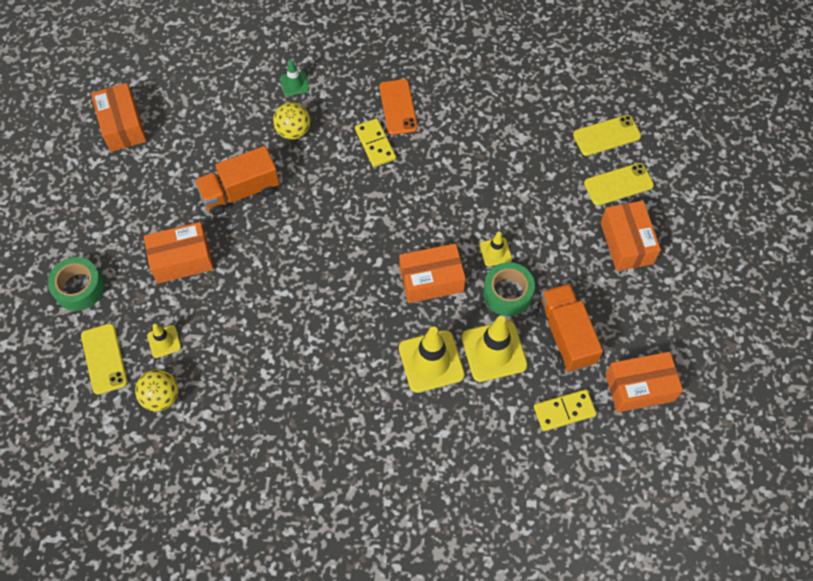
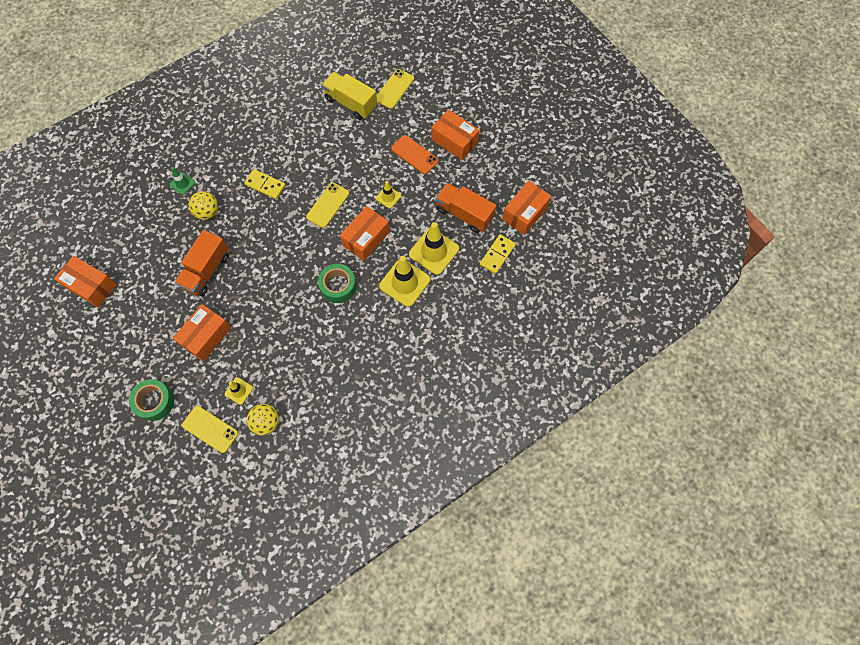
camera: 40 degrees left, 5 degrees up
orange phone [379,79,418,135] -> orange phone moved to [391,135,438,174]
green tape [483,262,535,316] -> green tape moved to [318,264,356,303]
yellow phone [584,163,654,206] -> yellow phone moved to [306,183,349,228]
none -> yellow truck [322,72,377,120]

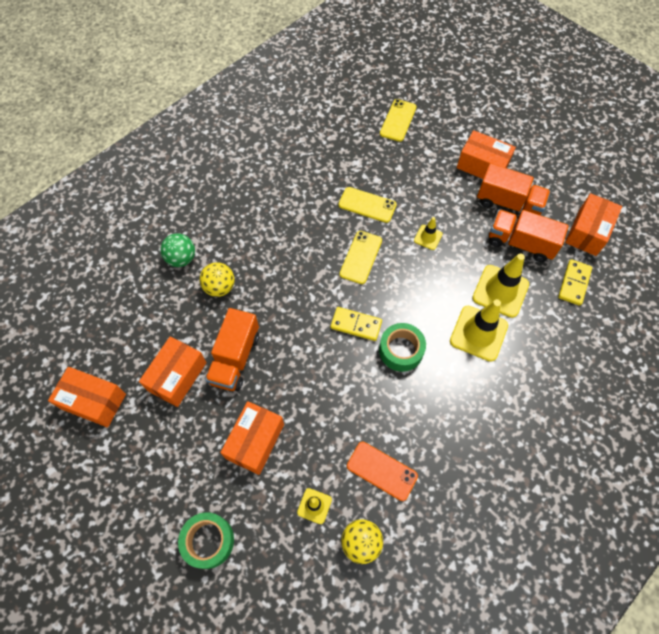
camera: 10 degrees left, 5 degrees down
green traffic cone [170,167,196,195] -> green ball [160,233,195,267]
yellow phone [182,406,238,453] -> yellow phone moved to [339,187,396,223]
yellow domino [244,169,286,199] -> yellow domino moved to [331,307,382,341]
yellow truck [322,72,377,120] -> none
orange box [340,206,390,261] -> orange box moved to [139,337,207,407]
orange phone [391,135,438,174] -> orange phone moved to [347,442,418,501]
none -> orange truck [477,163,550,215]

